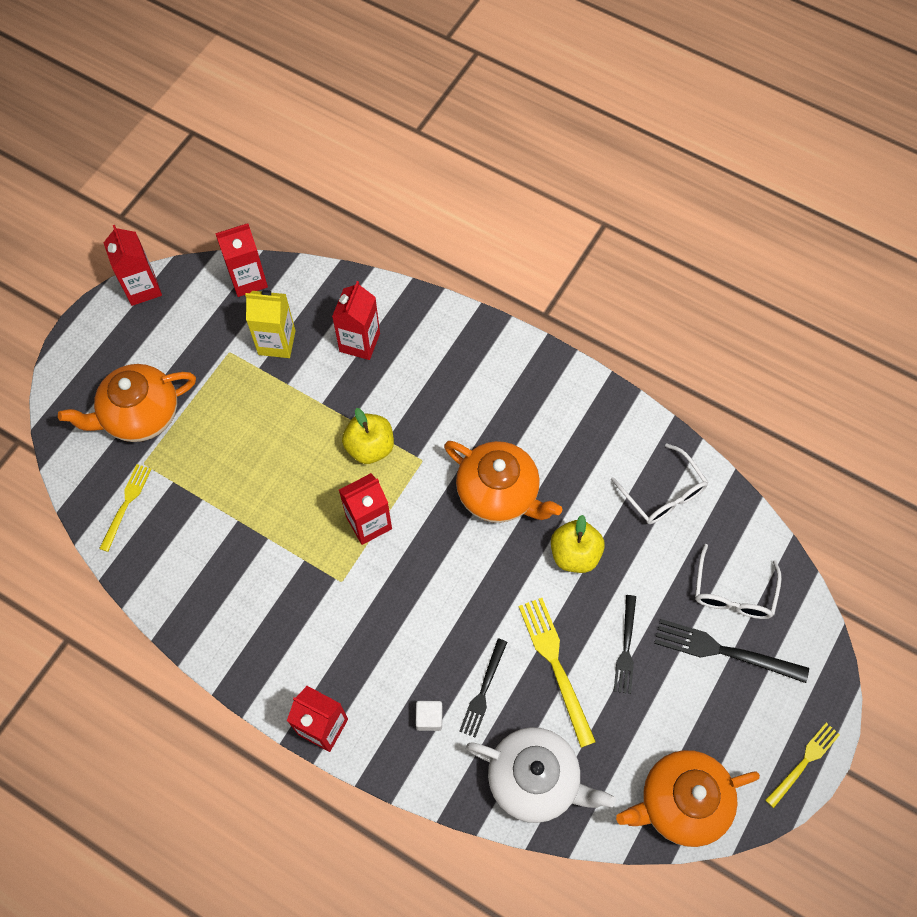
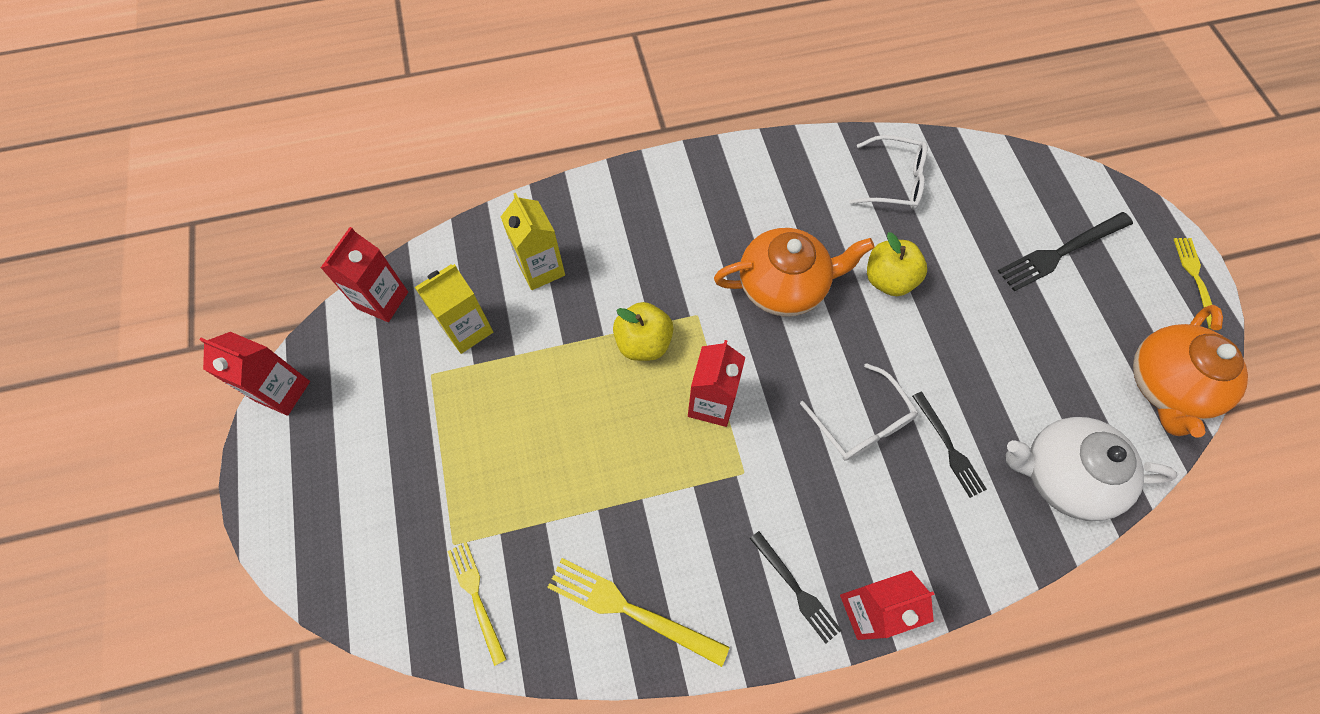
camera: 45 degrees left, 0 degrees up
orange teapot [58,364,196,442] -> none
red carton [332,281,380,360] -> yellow carton [501,193,565,290]
white cube [416,701,442,731] -> none
white teapot [466,727,616,823] -> white teapot turned 150 degrees counterclockwise [1006,417,1178,521]
yellow fork [518,598,596,748] -> yellow fork moved to [547,558,730,667]
black fork [614,595,636,694] -> black fork moved to [750,531,842,644]
white glasses [695,544,782,619] -> white glasses moved to [800,363,918,461]

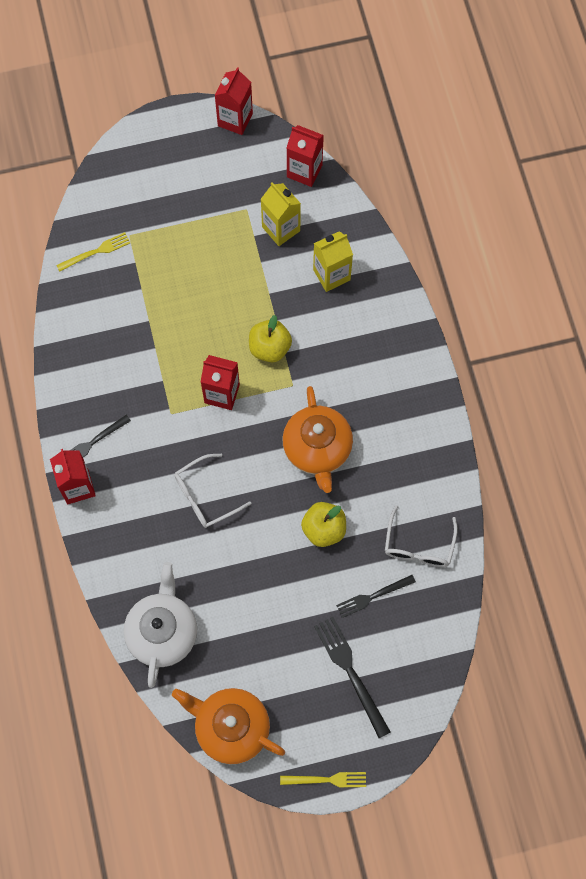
camera: 90 degrees right, 5 degrees up
yellow fork [547,558,730,667] -> none
black fork [912,392,987,498] -> black fork moved to [336,575,416,618]

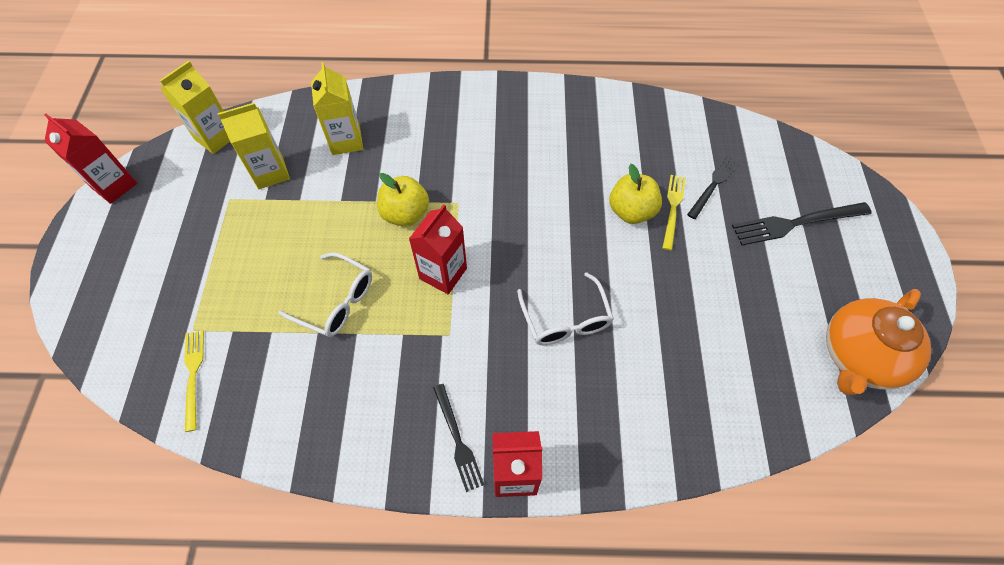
camera: 75 degrees left, 10 degrees down
white teapot [124,562,197,688] -> none
yellow fork [280,772,366,787] -> yellow fork moved to [662,175,686,250]
orange teapot [282,386,353,493] -> none
red carton [287,125,324,187] -> yellow carton [160,61,230,154]
black fork [336,575,416,618] -> black fork turned 135 degrees counterclockwise [687,155,738,219]
white glasses [385,505,458,567] -> white glasses moved to [278,252,372,337]

